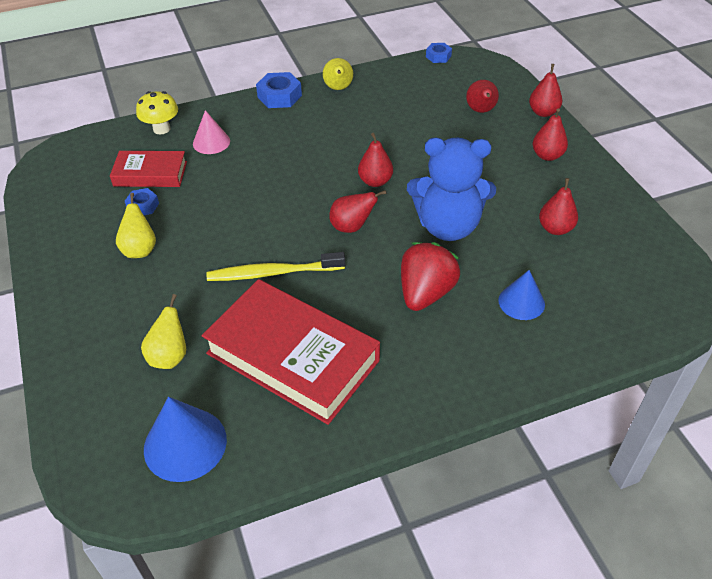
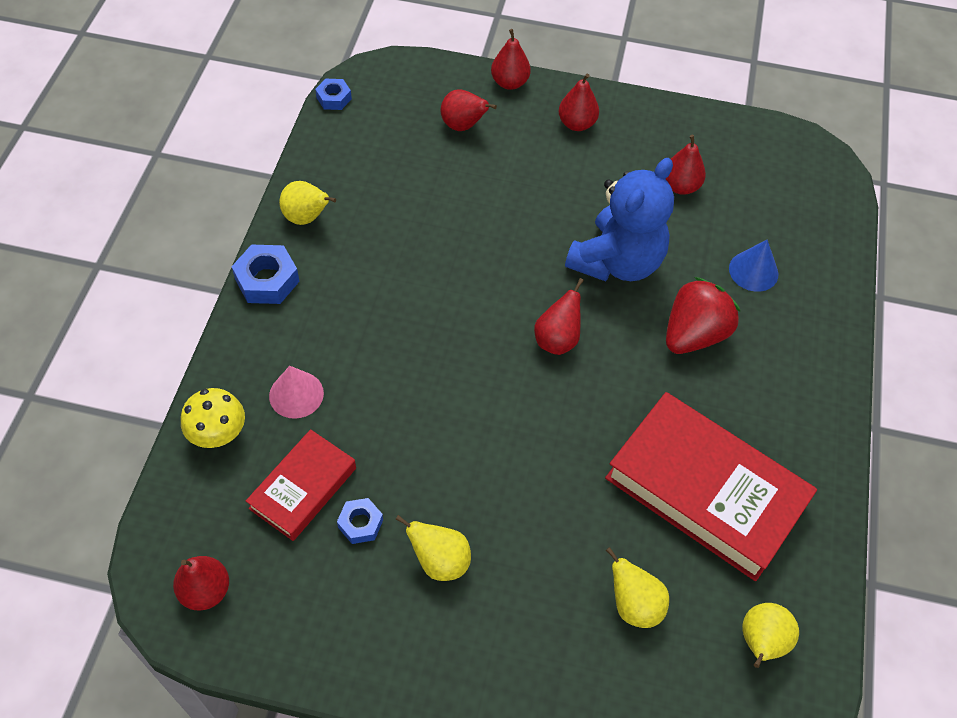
camera: 60 degrees left, 10 degrees up
blue cone [144,397,227,482] -> yellow pear [742,603,799,668]
red book [202,279,380,425] -> red book turned 60 degrees clockwise [605,392,817,581]
yellow toothbrush [206,252,345,281] -> none
red pear [358,133,393,187] -> red pear moved to [173,556,229,610]
red strawberry [401,242,460,311] -> red strawberry turned 75 degrees clockwise [666,277,740,354]

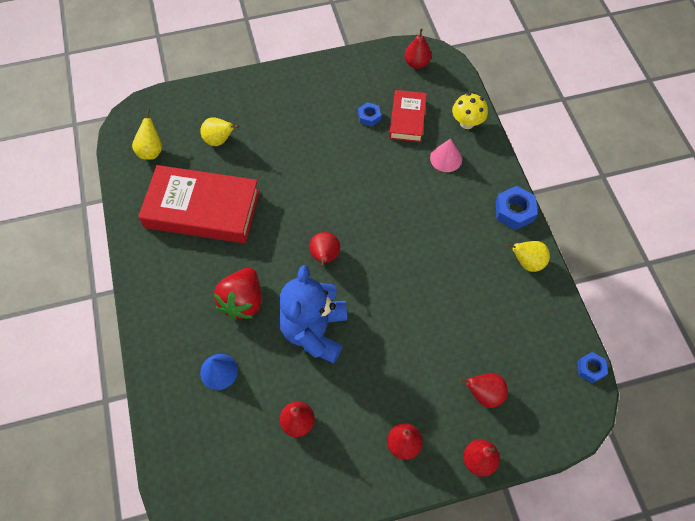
camera: 155 degrees right, 5 degrees up
yellow pear [395,515,471,581] -> none

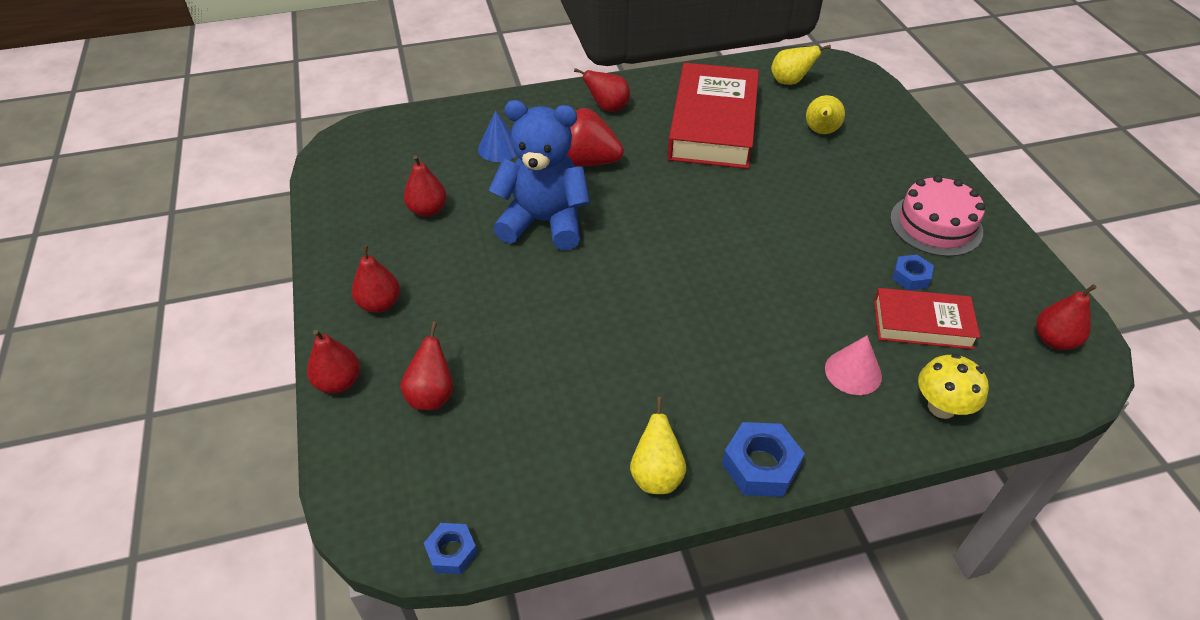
camera: 90 degrees right, 15 degrees down
red pear [309,232,340,267] -> red pear moved to [574,68,630,111]
none -> pink cake [890,175,985,257]

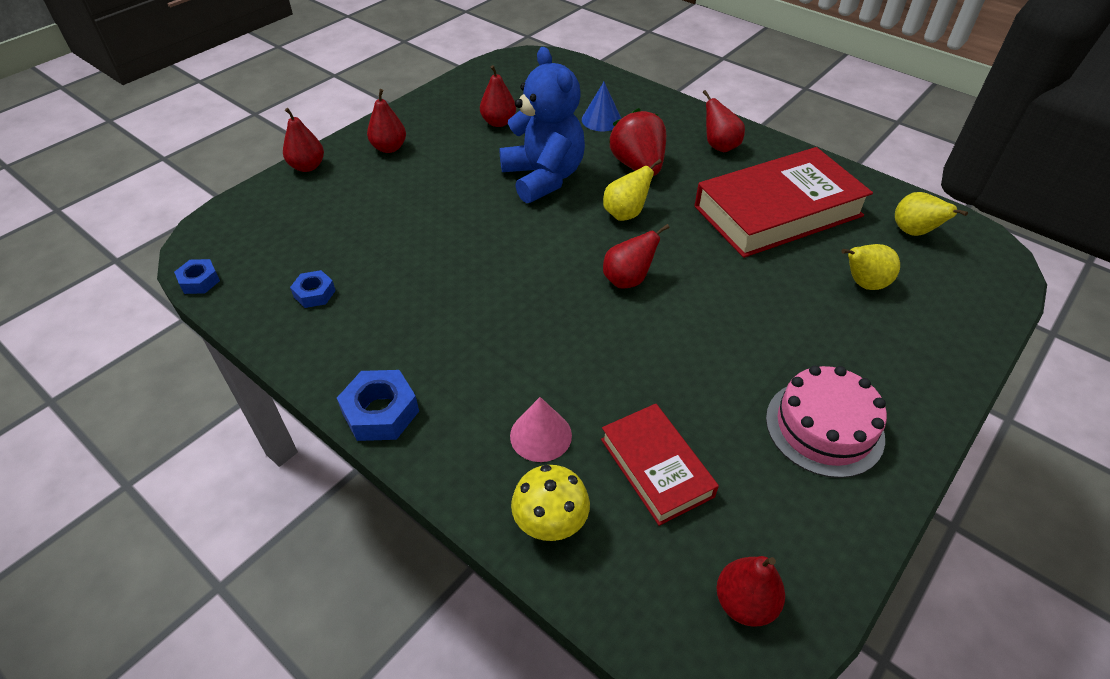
camera: 55 degrees right, 0 degrees up
red pear [400,321,453,410] -> red pear moved to [603,224,669,289]
yellow pear [630,397,686,494] -> yellow pear moved to [603,159,662,221]
blue nut [892,255,934,291] -> blue nut moved to [290,270,336,308]

